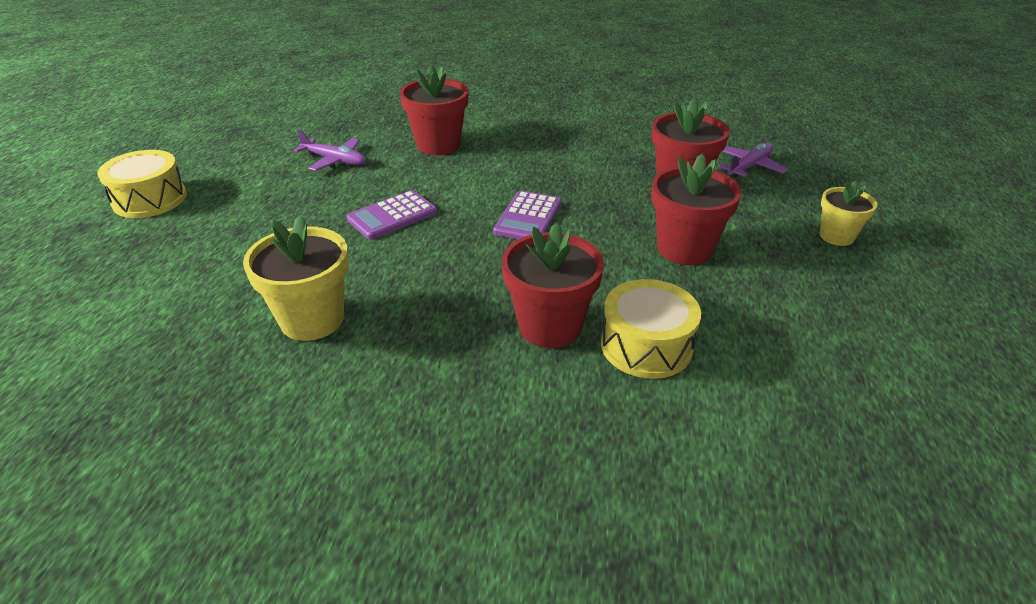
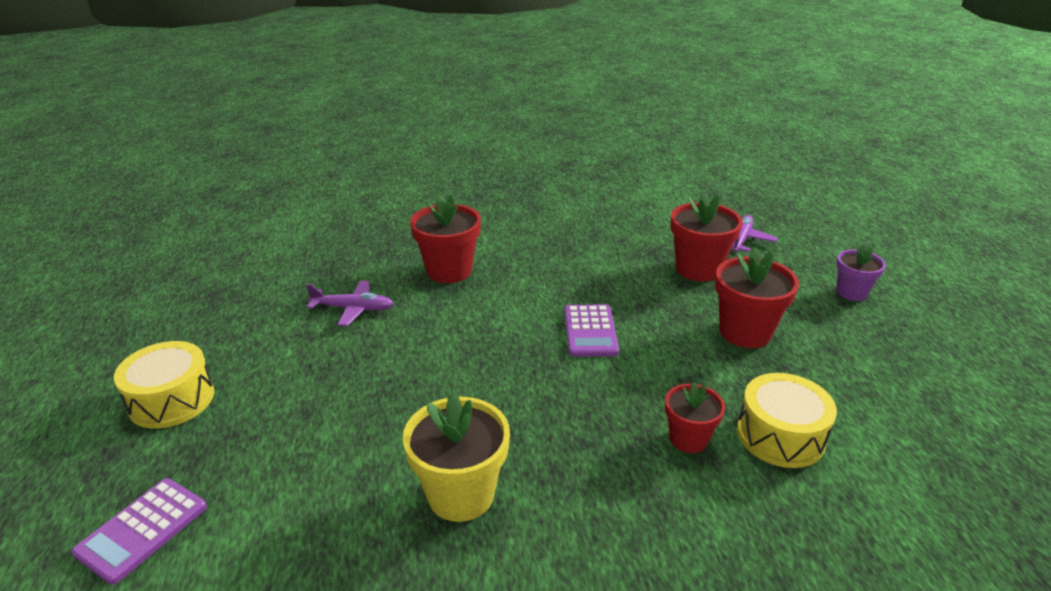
camera: 20 degrees left, 5 degrees down
purple calculator [346,190,437,240] -> purple calculator moved to [72,478,207,585]
red flower pot [502,223,604,348] -> red flower pot [665,382,725,453], size x0.62
yellow flower pot [820,181,878,246] -> purple flower pot [836,244,886,301]

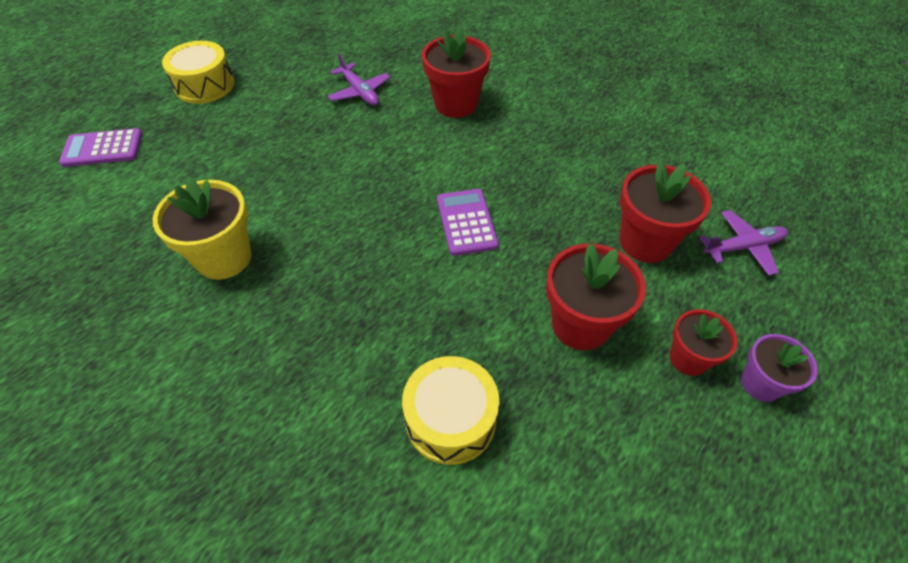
camera: 50 degrees right, 20 degrees up
purple calculator [564,304,619,357] -> purple calculator turned 120 degrees clockwise [437,189,499,256]
red flower pot [665,382,725,453] -> red flower pot moved to [670,309,738,376]

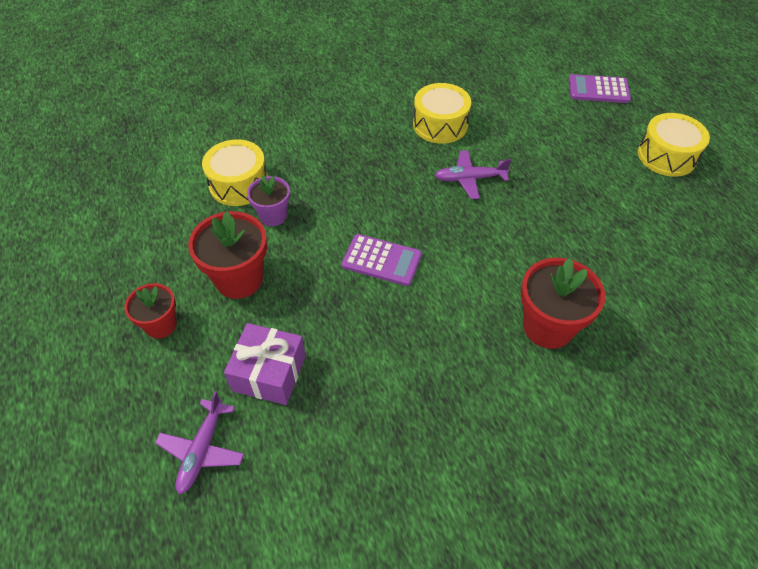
camera: 120 degrees right, 0 degrees up
purple calculator [59,128,143,167] -> purple calculator turned 105 degrees counterclockwise [569,74,631,103]
yellow flower pot [153,176,251,280] -> yellow drum [413,83,471,144]
purple plane [328,53,390,106] -> purple plane moved to [435,150,511,199]
red flower pot [620,160,711,263] -> purple gift [224,323,306,405]
purple flower pot [741,334,818,402] -> purple flower pot moved to [247,175,290,226]

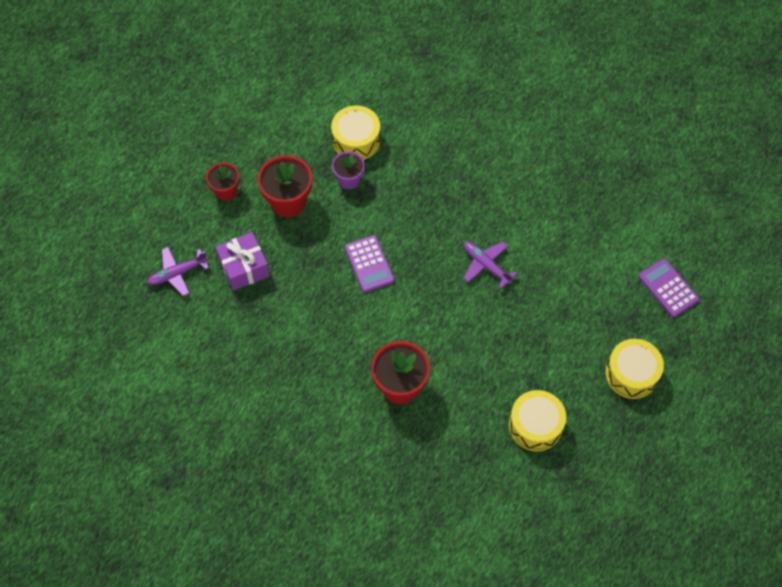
camera: 50 degrees right, 10 degrees up
yellow drum [413,83,471,144] -> yellow drum moved to [509,390,566,452]

